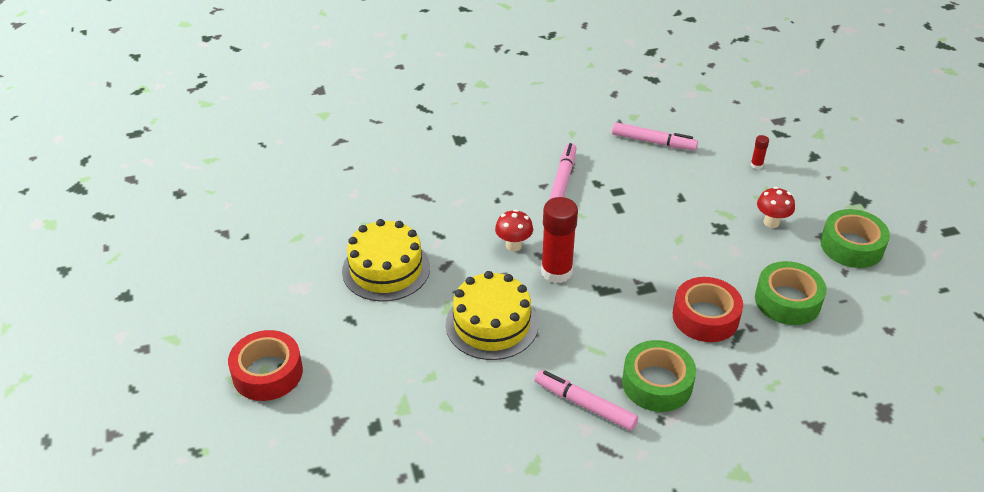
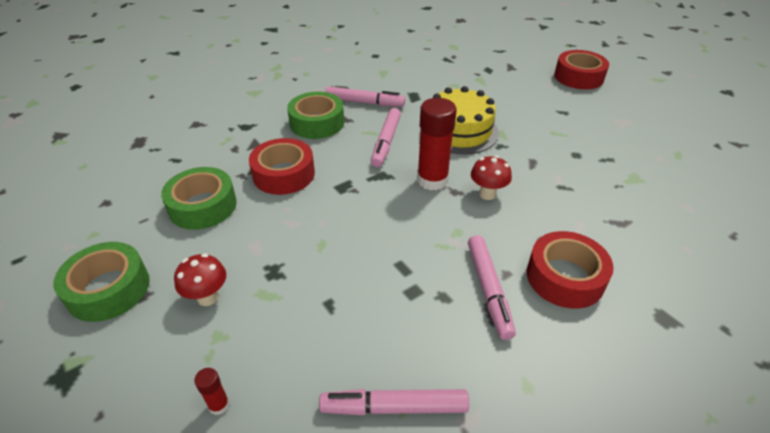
camera: 160 degrees right, 0 degrees up
yellow cake [342,219,430,302] -> none
none -> pink marker [371,108,401,167]
none -> red tape [527,231,614,309]

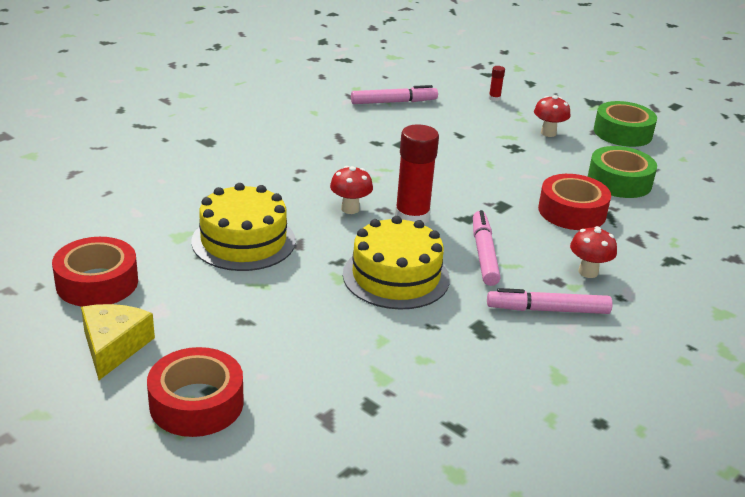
camera: 165 degrees right, 10 degrees down
green tape [287,92,344,139] -> red mushroom [570,226,617,278]
pink marker [468,235,516,340] -> none
red tape [527,231,614,309] -> red tape moved to [52,237,138,307]
none -> yellow cheese [81,304,155,380]
none -> yellow cake [191,183,295,271]

